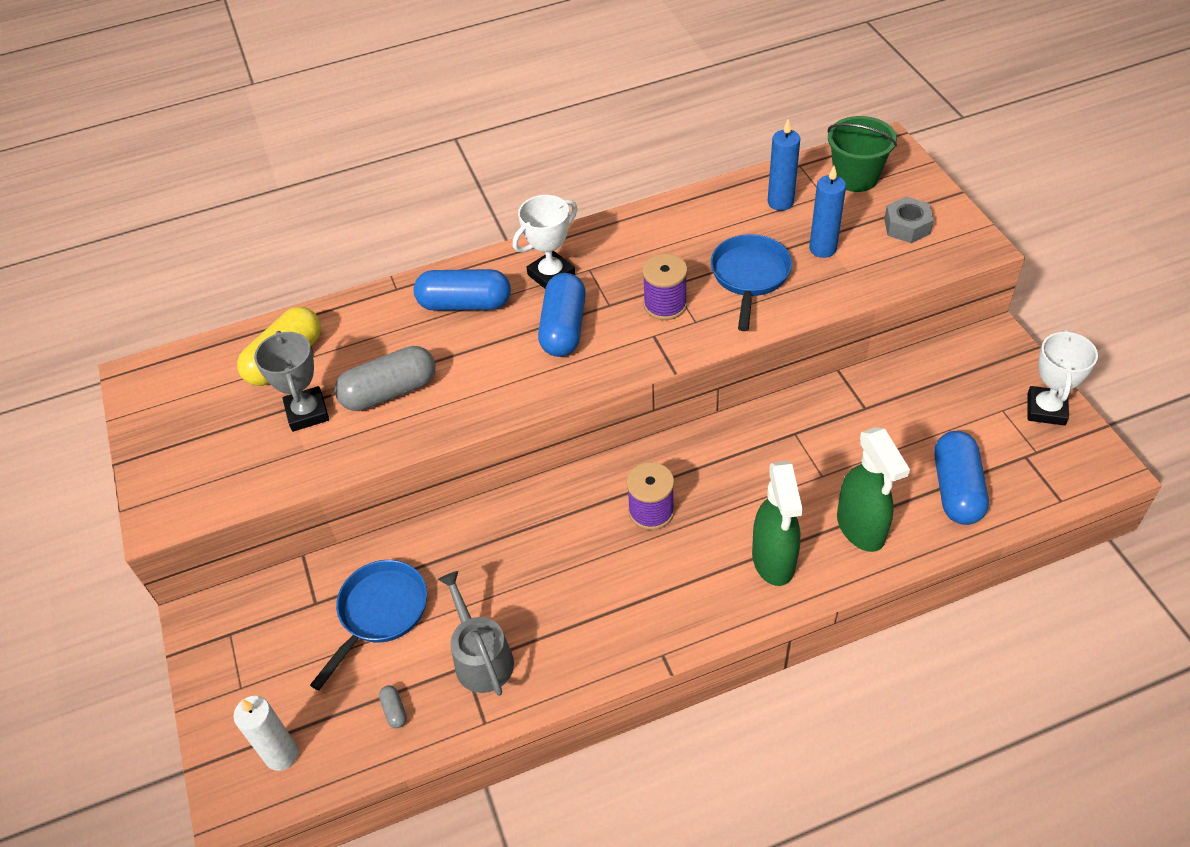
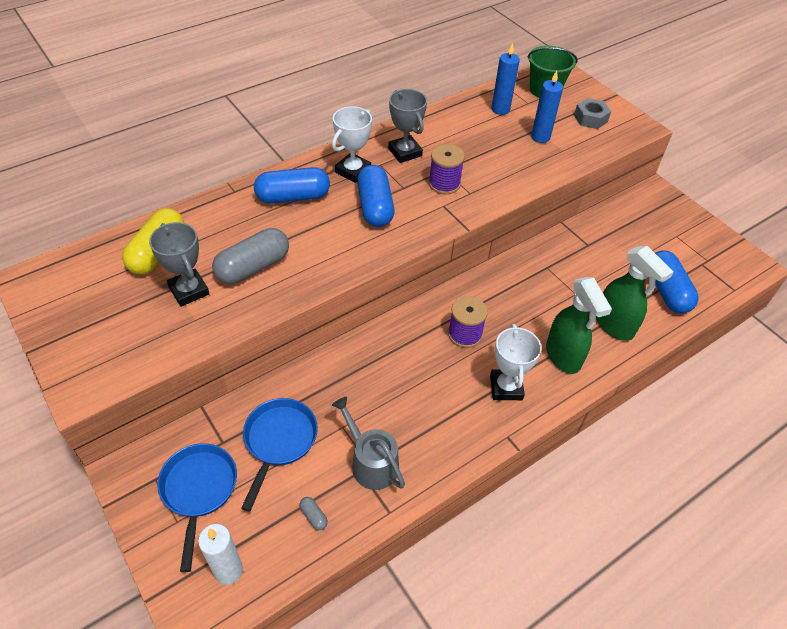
camera: 20 degrees left, 0 degrees up
blue pan [711,234,792,331] -> blue pan moved to [157,443,237,572]
white trophy [1027,329,1098,426] -> white trophy moved to [490,324,542,400]
none -> grey trophy [388,89,427,163]

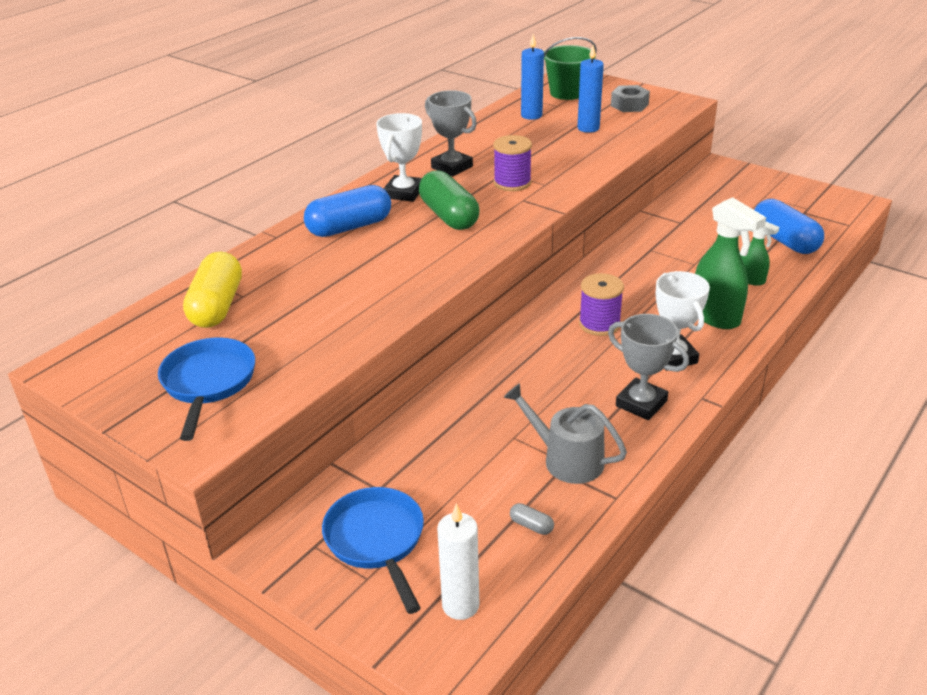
camera: 15 degrees left, 15 degrees down
grey trophy [149,222,209,307] -> grey trophy moved to [608,314,689,420]
grey capsule [212,228,289,284] -> none
blue pan [241,398,318,511] -> blue pan moved to [158,338,255,441]
blue capsule [357,165,394,227] -> green capsule [419,170,479,230]
green spray bottle [596,246,674,341] -> green spray bottle [741,222,779,286], size x0.55

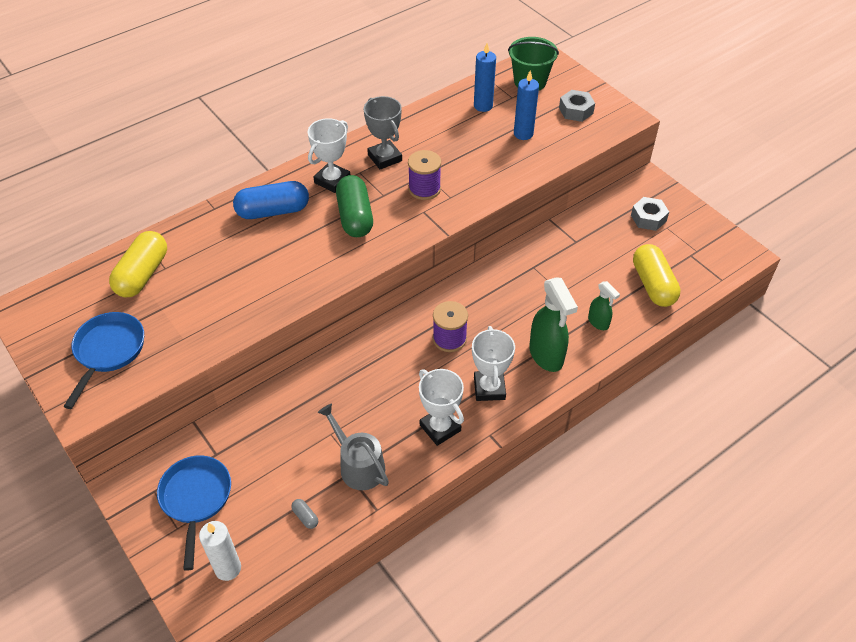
camera: 15 degrees right, 15 degrees up
grey trophy [608,314,689,420] -> white trophy [419,369,464,446]
blue capsule [754,199,824,254] -> yellow capsule [633,244,681,307]
none -> grey nut [631,197,669,231]

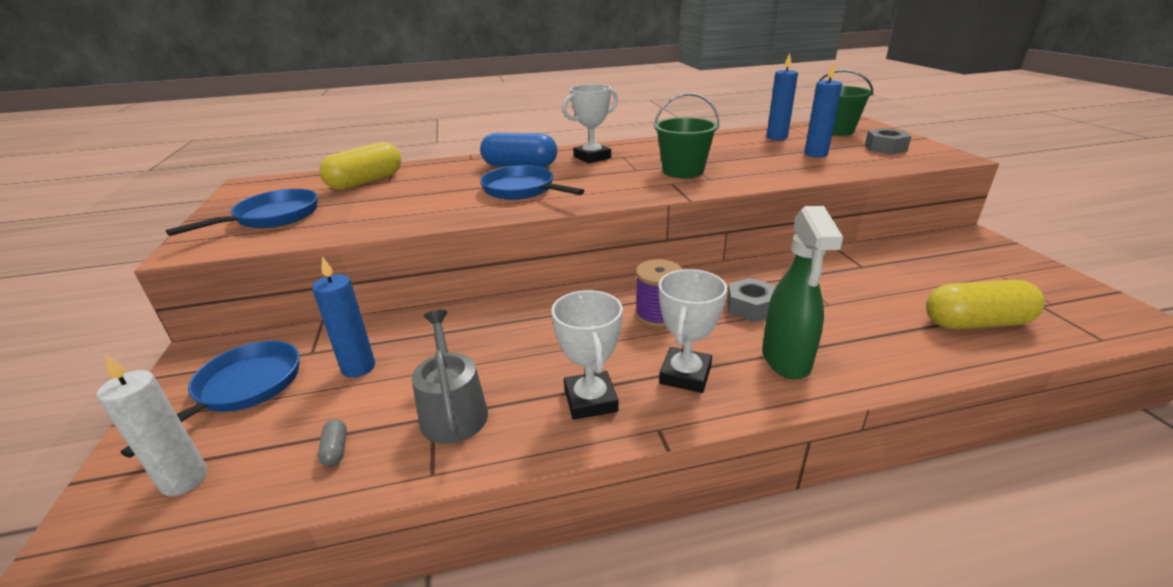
camera: 25 degrees right, 20 degrees down
green capsule [336,175,373,237] -> none
grey trophy [364,96,402,170] -> none
purple spool [408,150,441,200] -> green bucket [654,93,719,178]
green spray bottle [588,281,620,330] -> none
grey nut [631,197,669,231] -> grey nut moved to [727,278,776,322]
yellow capsule [633,244,681,307] -> yellow capsule turned 75 degrees clockwise [926,280,1045,329]
none -> blue candle [312,256,375,378]
none -> blue pan [480,165,584,200]

